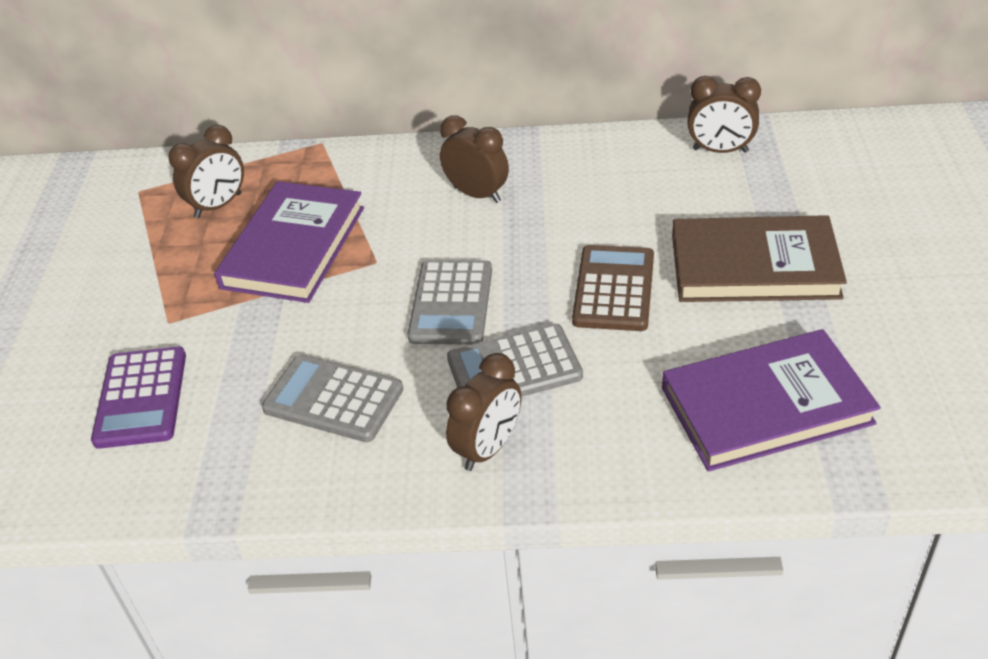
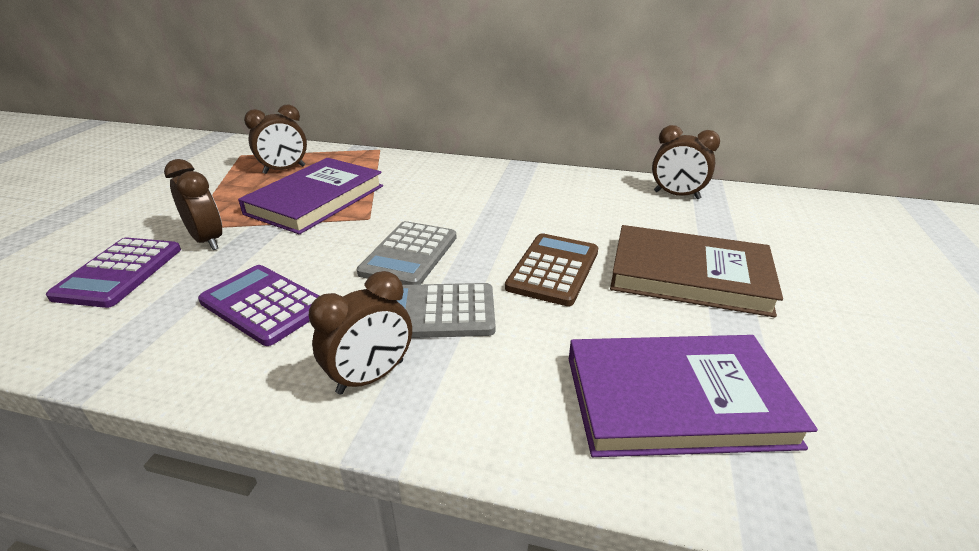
camera: 10 degrees right, 10 degrees down
grey calculator [262,355,403,442] -> purple calculator [198,265,319,346]
brown clock [440,115,509,203] -> brown clock moved to [164,159,222,250]

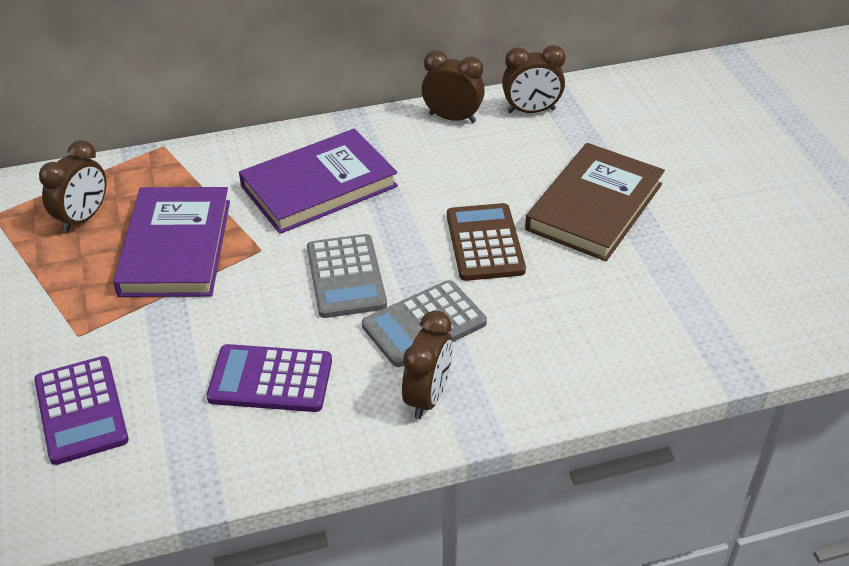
camera: 30 degrees left, 10 degrees up
brown clock [164,159,222,250] -> brown clock moved to [422,50,485,123]
purple book [569,335,818,457] -> purple book moved to [239,129,398,234]
brown book [610,225,783,317] -> brown book turned 45 degrees counterclockwise [525,143,665,261]

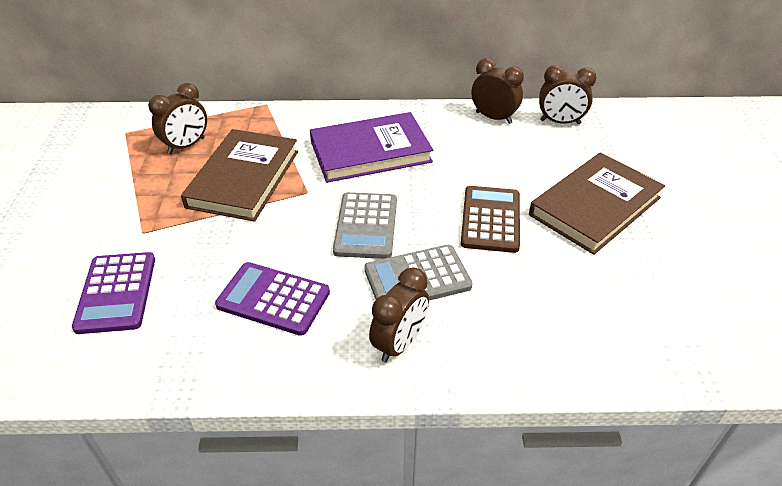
camera: 15 degrees right, 0 degrees up
purple book [113,187,230,297] -> brown book [181,129,298,222]

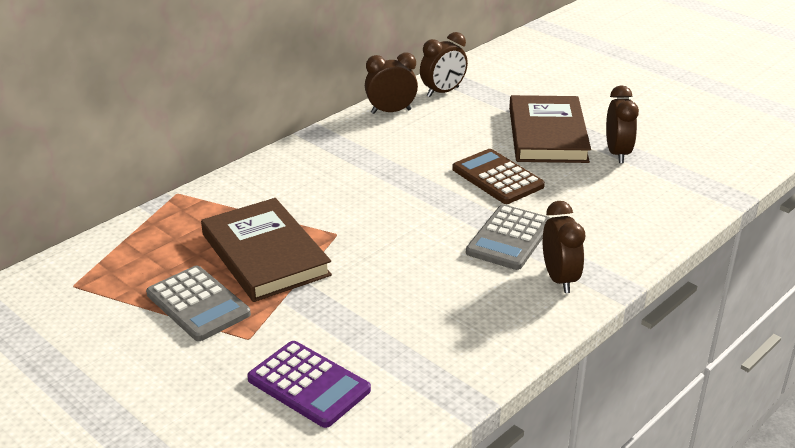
camera: 45 degrees left, 10 degrees down
brown clock [148,83,207,154] -> brown clock moved to [606,85,639,163]
purple calculator [215,262,330,336] -> none
purple book [310,112,433,183] -> none
grey calculator [333,192,397,259] -> grey calculator moved to [146,266,251,341]

